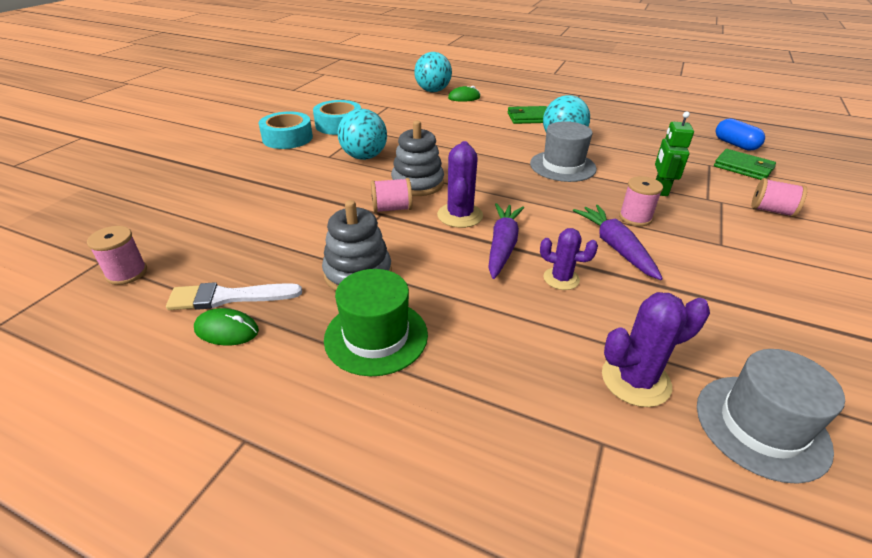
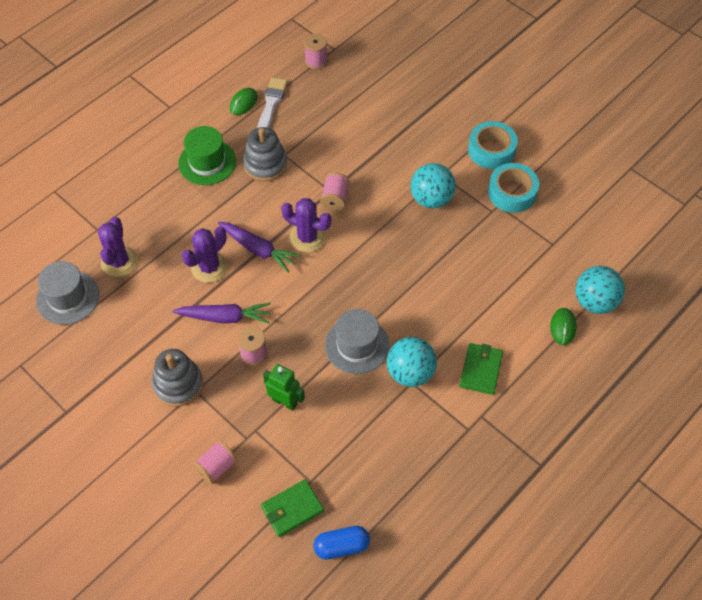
camera: 110 degrees right, 20 degrees up
grey stacking toy [391,121,444,196] -> grey stacking toy moved to [152,349,203,407]
purple cactus [540,228,598,290] -> purple cactus [182,227,228,283], size x1.51

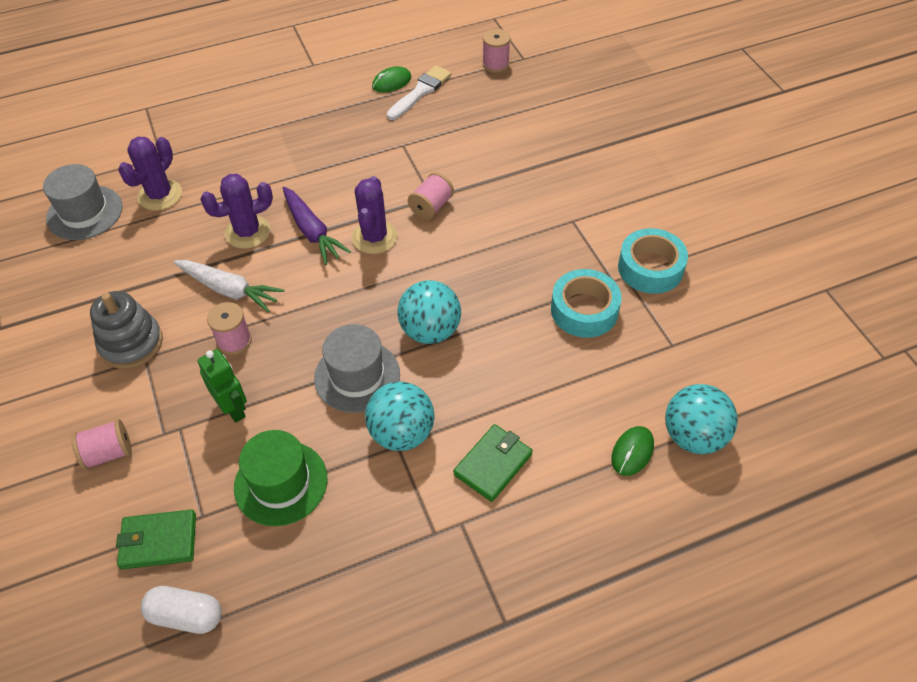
camera: 25 degrees right, 5 degrees down
purple carrot [173,303,271,324] -> white carrot [173,260,284,313]
green hat [178,126,236,185] -> green hat moved to [234,430,327,526]
grey stacking toy [243,127,287,182] -> none
purple cactus [281,198,331,252] -> purple cactus turned 45 degrees clockwise [352,176,397,254]
blue capsule [313,526,370,560] -> white capsule [141,586,222,634]
turquoise ball [411,163,456,209] -> turquoise ball moved to [397,280,461,344]
turquoise tape [468,121,518,169] -> turquoise tape moved to [551,269,622,338]

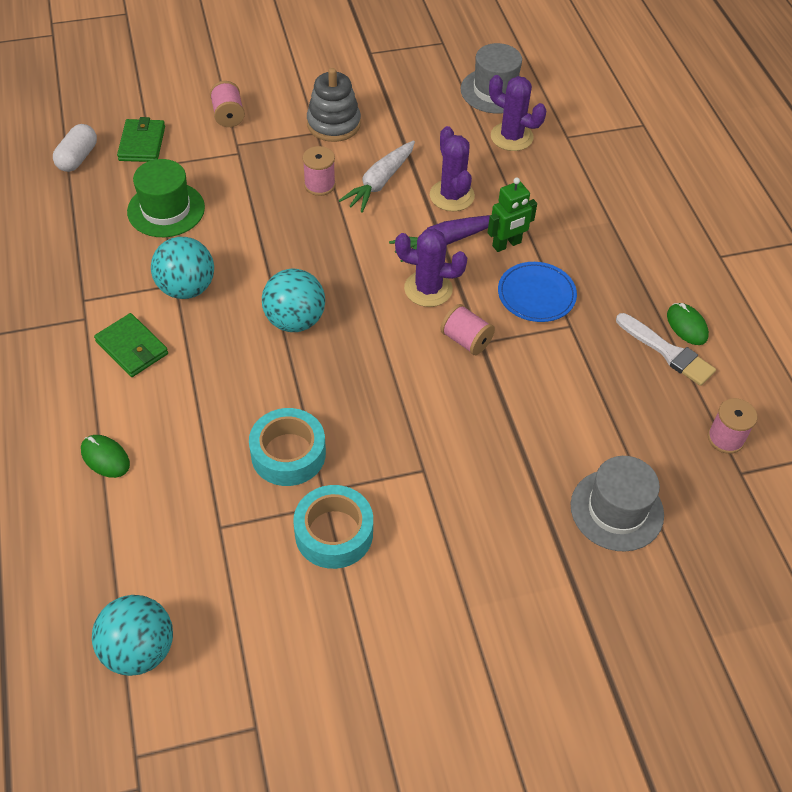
camera: 95 degrees right, 0 degrees up
green robot [197,349,247,423] -> green robot moved to [487,178,537,252]
grey hat [314,324,400,413] -> grey hat moved to [571,456,664,552]
turquoise ball [665,384,738,454] -> turquoise ball moved to [92,595,173,676]
none -> blue plate [498,262,577,322]

